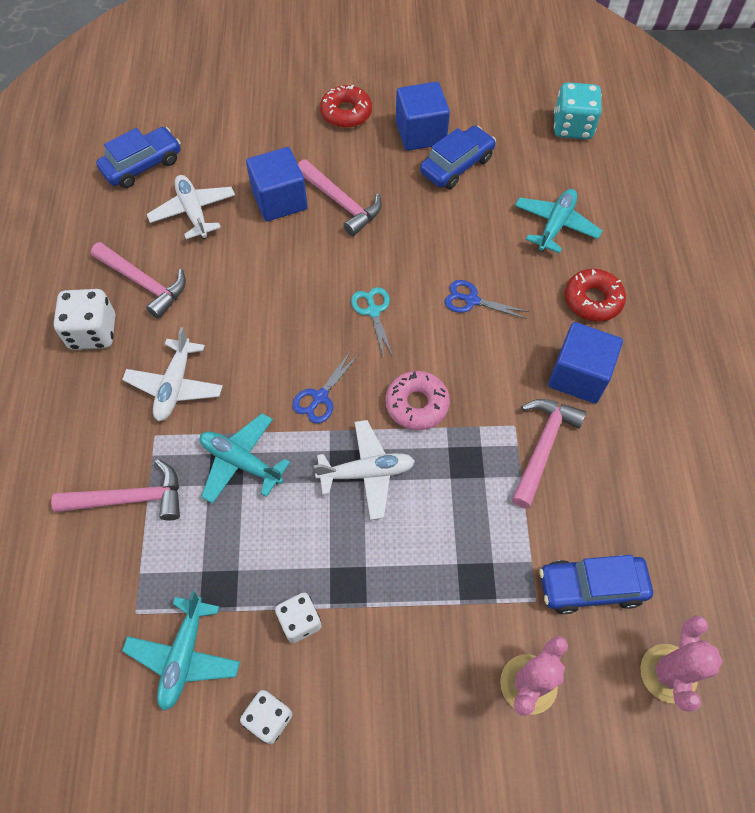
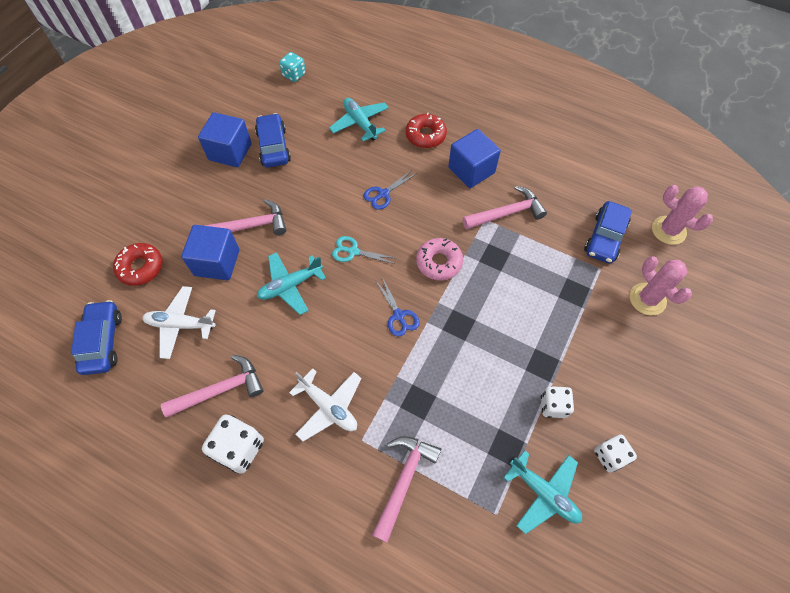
camera: 60 degrees left, 0 degrees up
turquoise plane [200,413,290,504] -> turquoise plane moved to [257,252,326,315]
white plane [314,420,415,520] -> none
red donut [320,85,372,128] -> red donut moved to [113,243,162,286]
pink hammer [512,399,586,508] -> pink hammer turned 105 degrees clockwise [463,186,547,229]
turquoise dice [554,82,602,140] -> turquoise dice [279,52,306,82], size x0.65

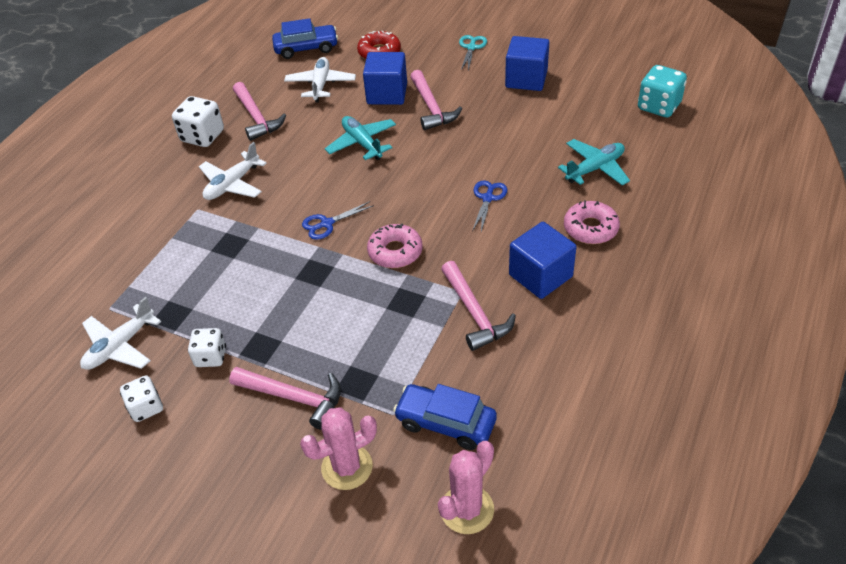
camera: 90 degrees right, 15 degrees down
blue car [255,113,291,168] -> none
turquoise dice [279,52,306,82] -> turquoise dice [638,65,687,117], size x1.53
turquoise scissors [332,236,395,264] -> turquoise scissors moved to [459,35,487,71]
blue scissors [363,170,417,210] -> blue scissors turned 60 degrees clockwise [472,180,508,232]
pink hammer [372,436,441,543] -> pink hammer moved to [229,367,341,430]
red donut [406,113,447,148] -> pink donut [564,200,620,244]
turquoise plane [504,451,582,534] -> white plane [80,297,161,370]

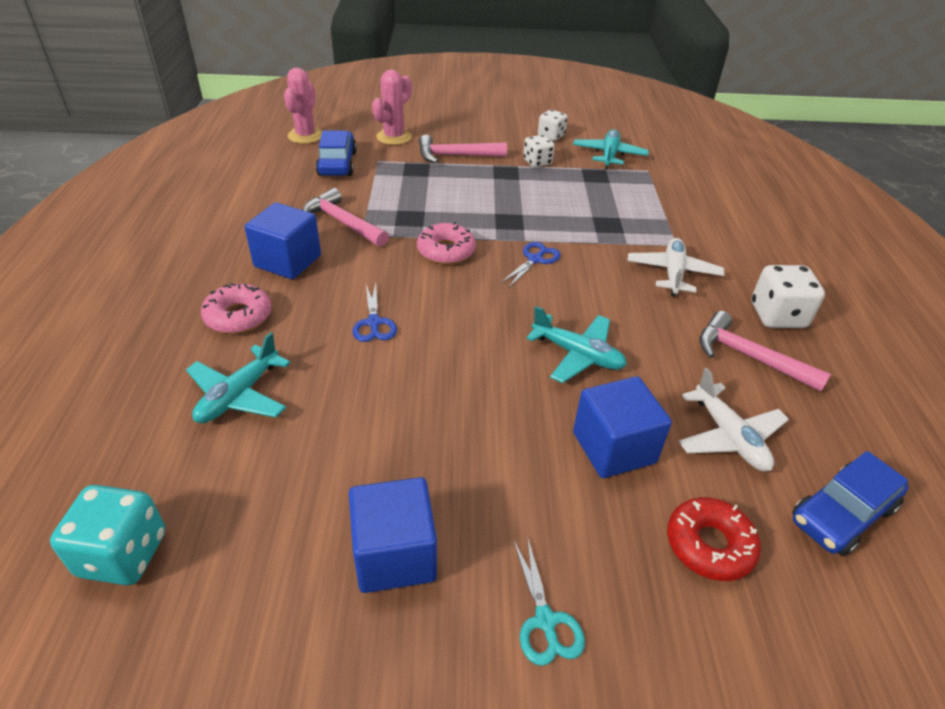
camera: 150 degrees right, 5 degrees down
white plane [80,297,161,370] -> turquoise plane [573,129,649,170]
blue car [393,384,497,450] -> blue car turned 90 degrees counterclockwise [316,130,357,176]
pink hammer [410,70,462,130] -> none

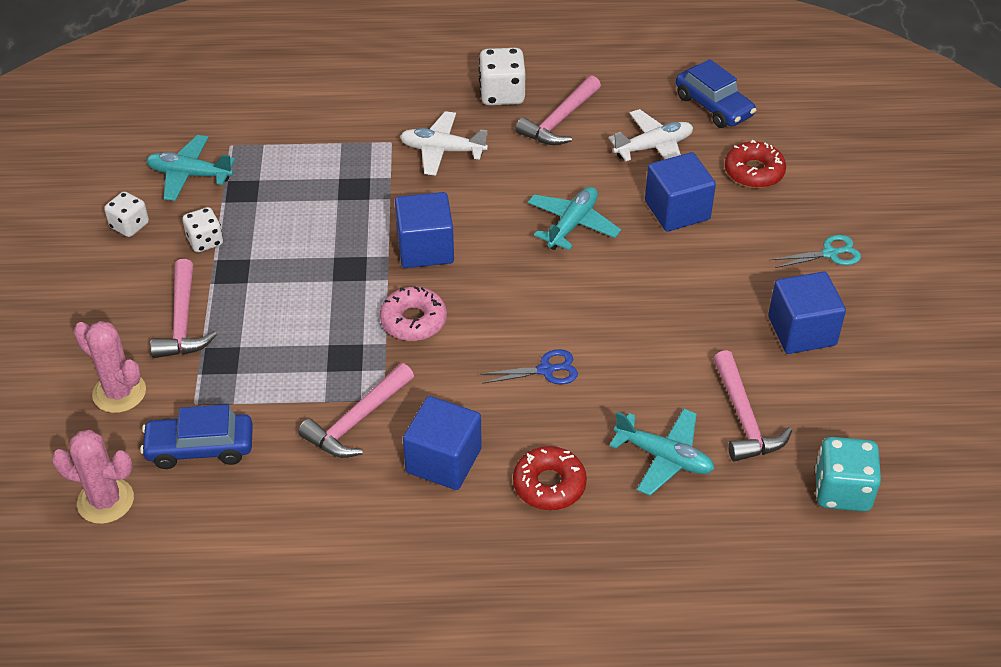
camera: 90 degrees left, 5 degrees up
pink donut [201,283,271,334] -> red donut [513,446,587,510]
blue scissors [501,242,560,287] -> blue cube [395,192,454,268]
none -> pink hammer [713,350,792,462]

